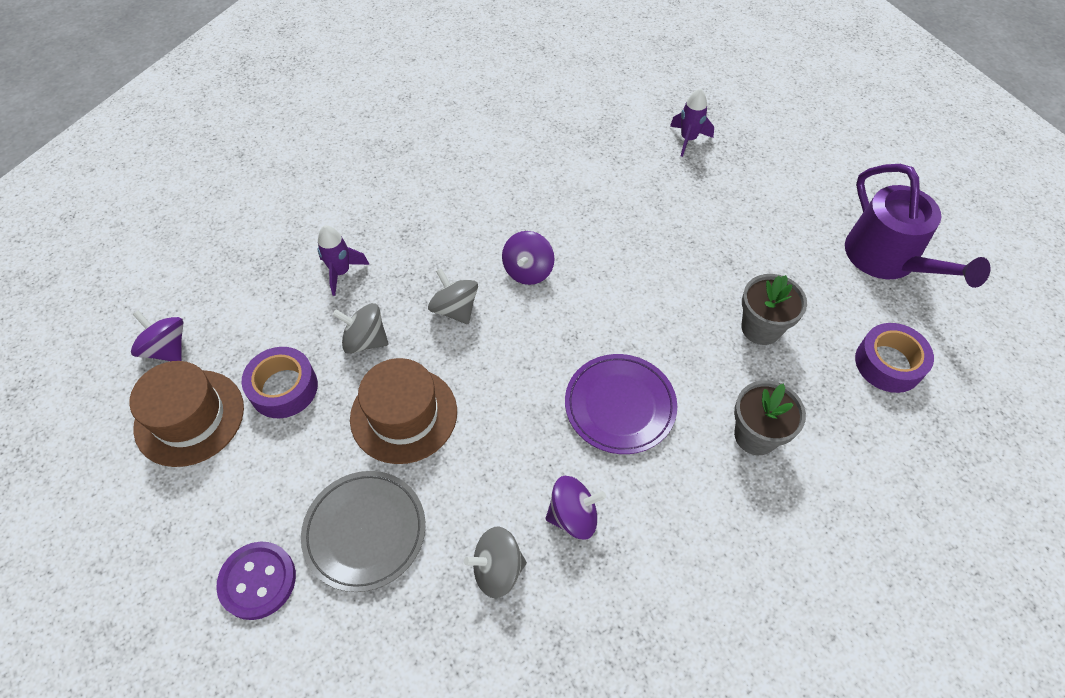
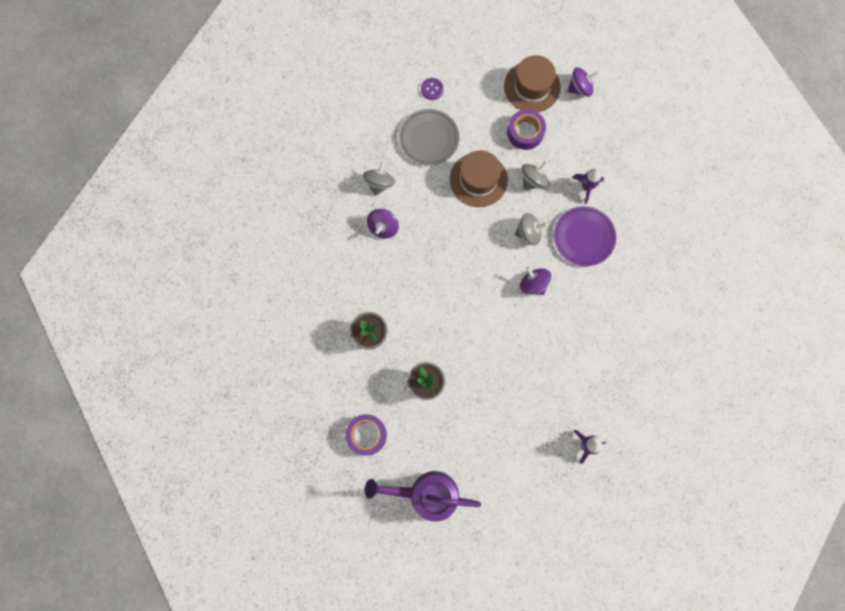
camera: 120 degrees right, 20 degrees up
purple button [216,542,296,620] -> purple button [421,78,444,100], size x0.65
purple plate [565,354,677,454] -> purple plate moved to [554,206,616,266]

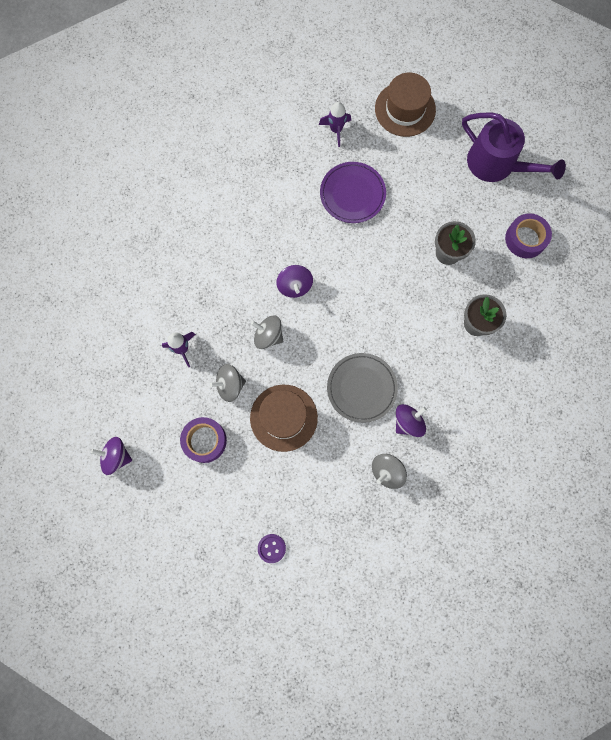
camera: 150 degrees left, 0 degrees up
grey plate [399,109,459,165] -> grey plate moved to [327,353,398,423]
brown hat [504,55,561,112] -> brown hat moved to [375,72,436,137]
purple plate [554,206,616,266] -> purple plate moved to [320,162,386,223]

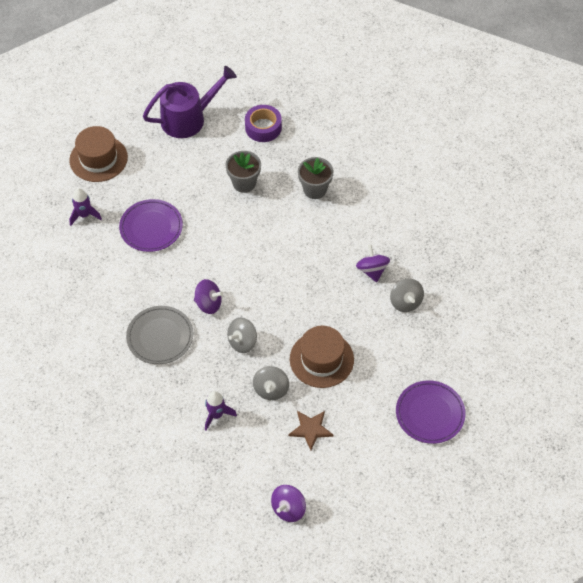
camera: 65 degrees left, 20 degrees down
purple tape [180,417,227,463] -> brown star [288,411,334,450]
purple button [258,534,286,563] -> purple plate [396,380,466,444]
grey plate [327,353,398,423] -> grey plate moved to [126,306,193,364]

